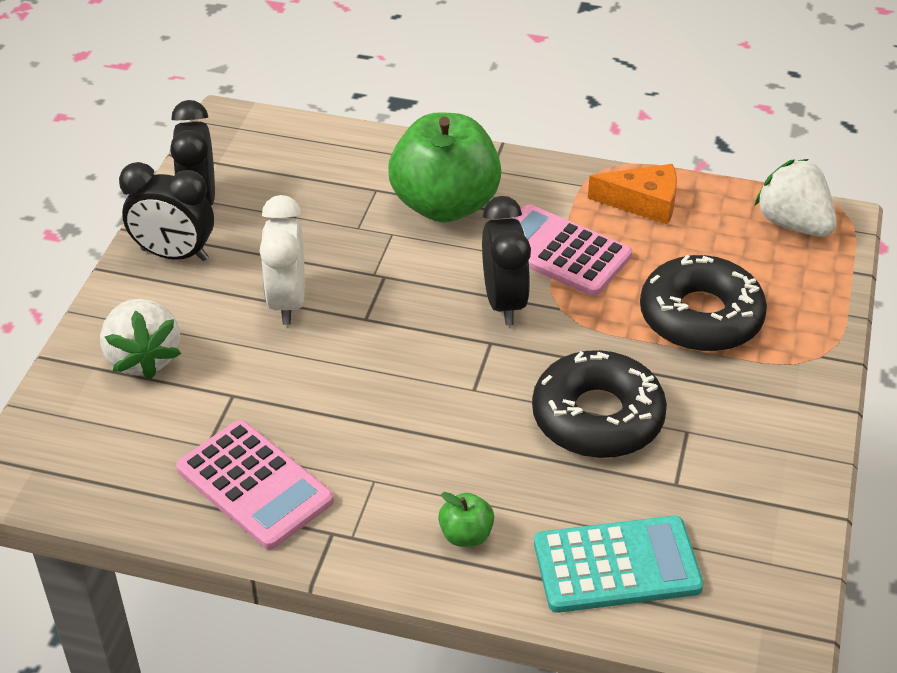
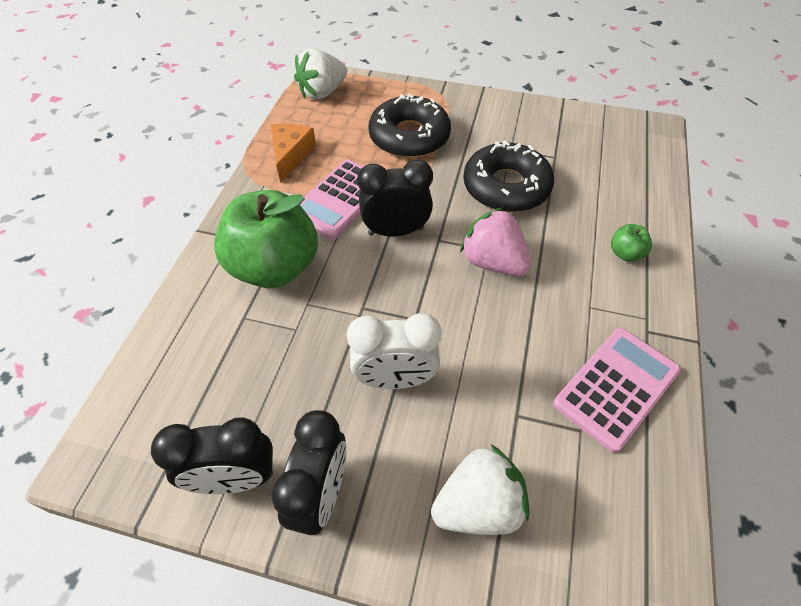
camera: 90 degrees left, 10 degrees up
turquoise calculator [534,516,704,613] -> none
none -> pink strawberry [460,208,531,276]

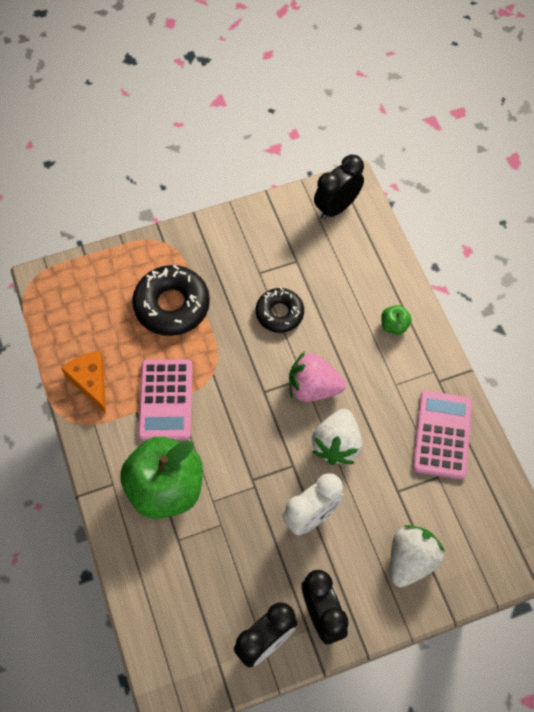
camera: 35 degrees left, 10 degrees up
white strawberry [294,48,347,100] -> white strawberry moved to [312,409,362,465]
black clock [357,159,433,237] -> black clock moved to [314,155,364,220]
black donut [463,140,554,212] -> black donut [256,288,304,333], size x0.63

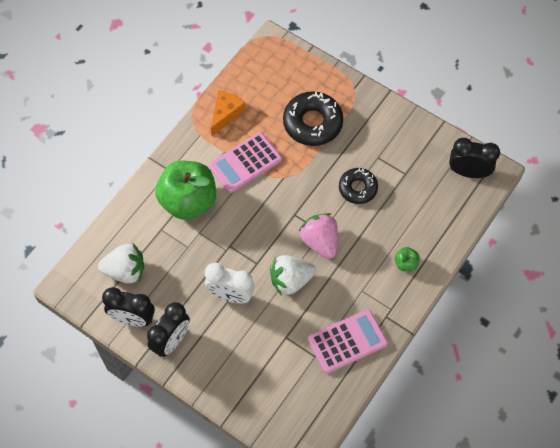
camera: 55 degrees right, 0 degrees up
white strawberry [390,525,445,587] -> white strawberry moved to [98,244,144,284]

